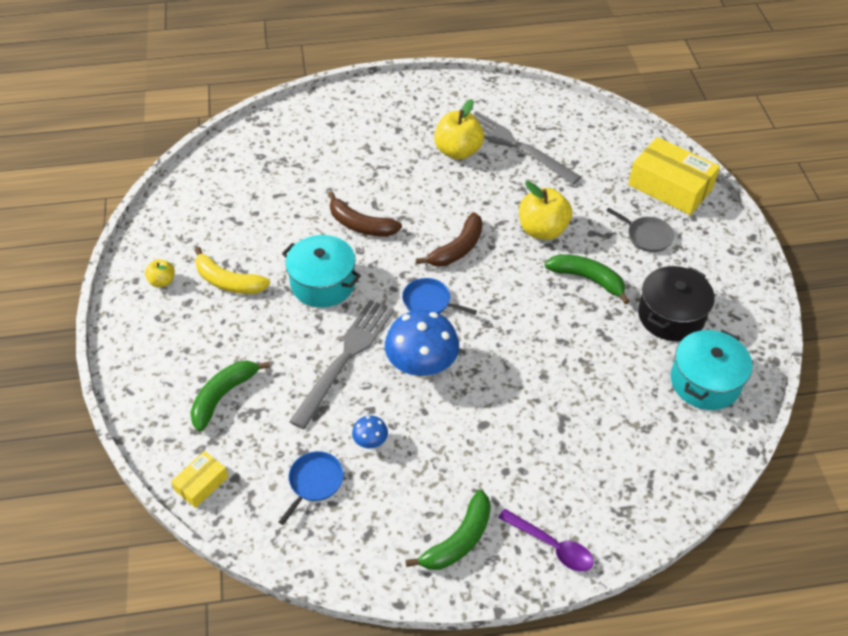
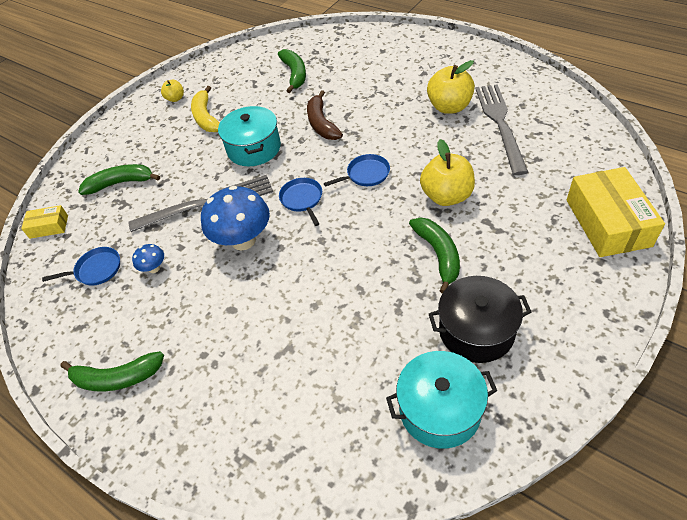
camera: 50 degrees right, 0 degrees up
brown banana [416,212,483,266] -> blue pan [324,154,390,187]
purple spoon [498,509,594,572] -> none
grey pan [606,208,674,252] -> none
none -> green banana [278,49,306,93]

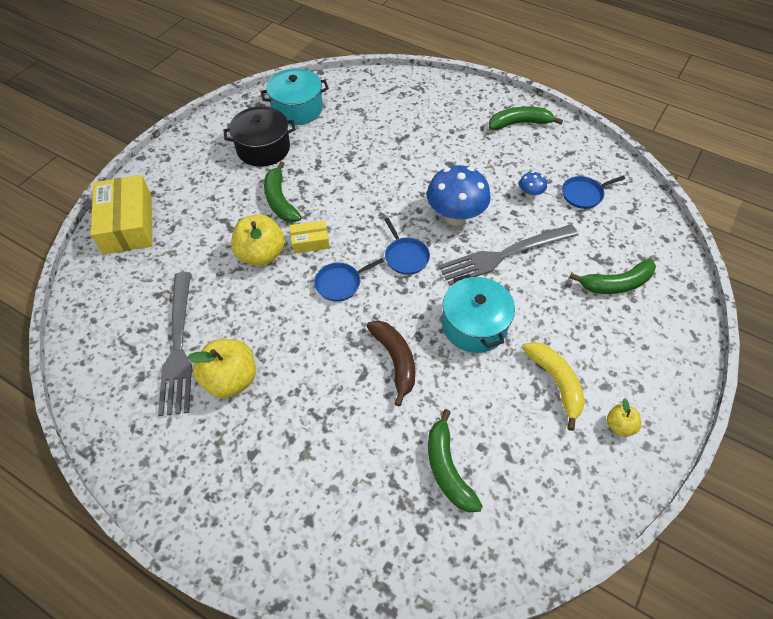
camera: 170 degrees right, 5 degrees up
yellow box [21,205,68,239] -> yellow box moved to [289,220,330,254]

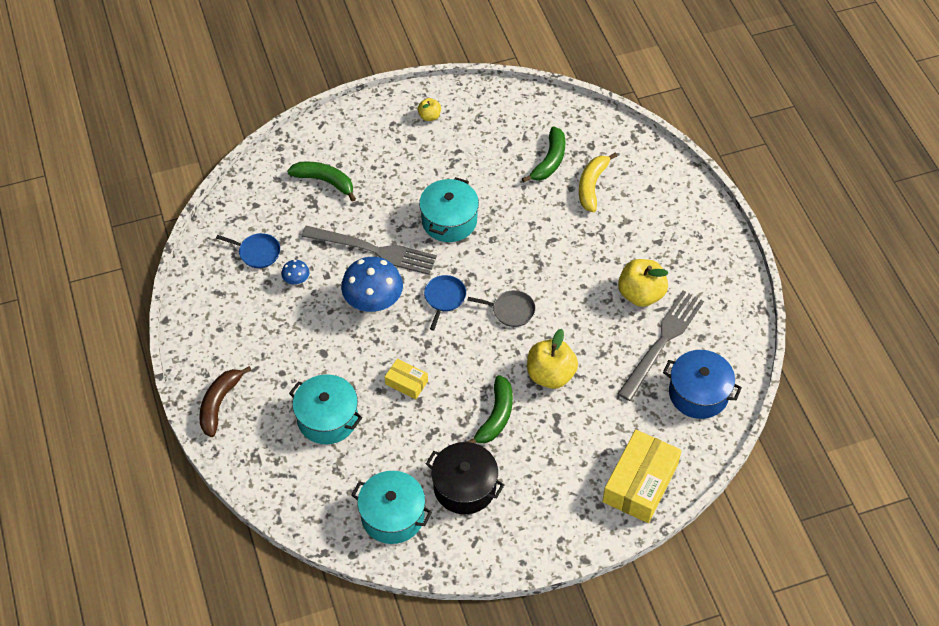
camera: 140 degrees left, 0 degrees up
yellow box [289,220,330,254] -> yellow box moved to [385,359,428,399]
blue pan [314,258,384,301] -> grey pan [467,290,536,327]
brown banana [366,320,415,406] -> brown banana moved to [199,366,252,437]
green banana [489,107,563,130] -> none
yellow banana [523,342,585,431] -> yellow banana moved to [579,153,617,212]
none -> turquoise pot [289,374,363,444]
none -> blue pot [663,350,742,419]

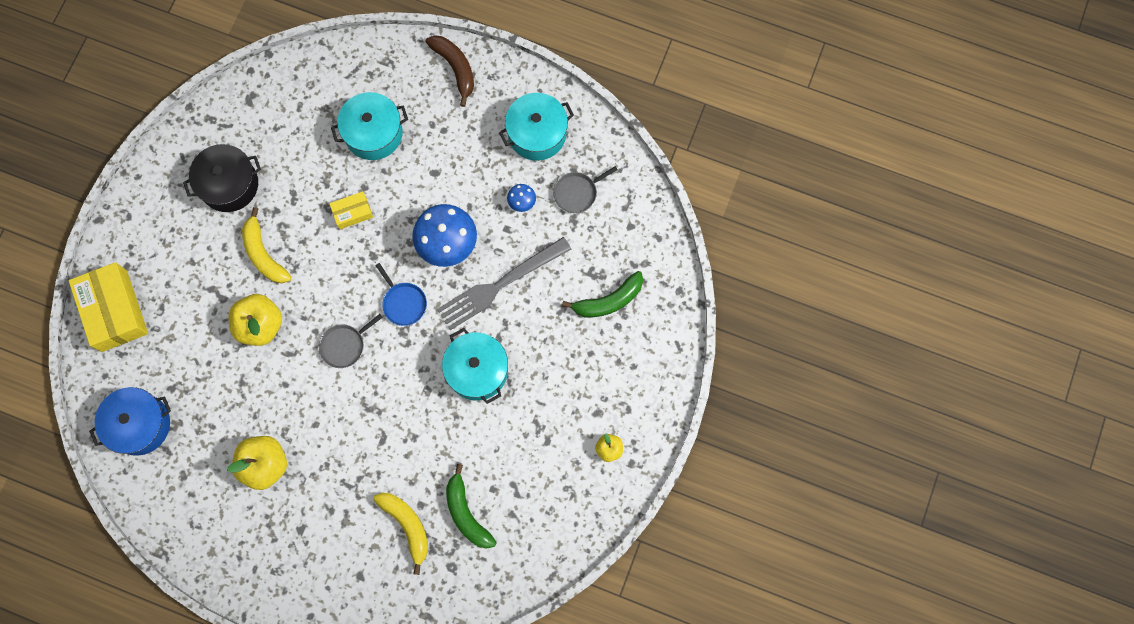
camera: 130 degrees right, 20 degrees up
blue pan [216,233,280,268] -> grey pan [553,166,618,213]
turquoise pot [352,471,432,544] -> turquoise pot moved to [499,93,574,161]
green banana [467,375,513,443] -> yellow banana [242,207,291,283]
grey fork [617,291,704,401] -> none

